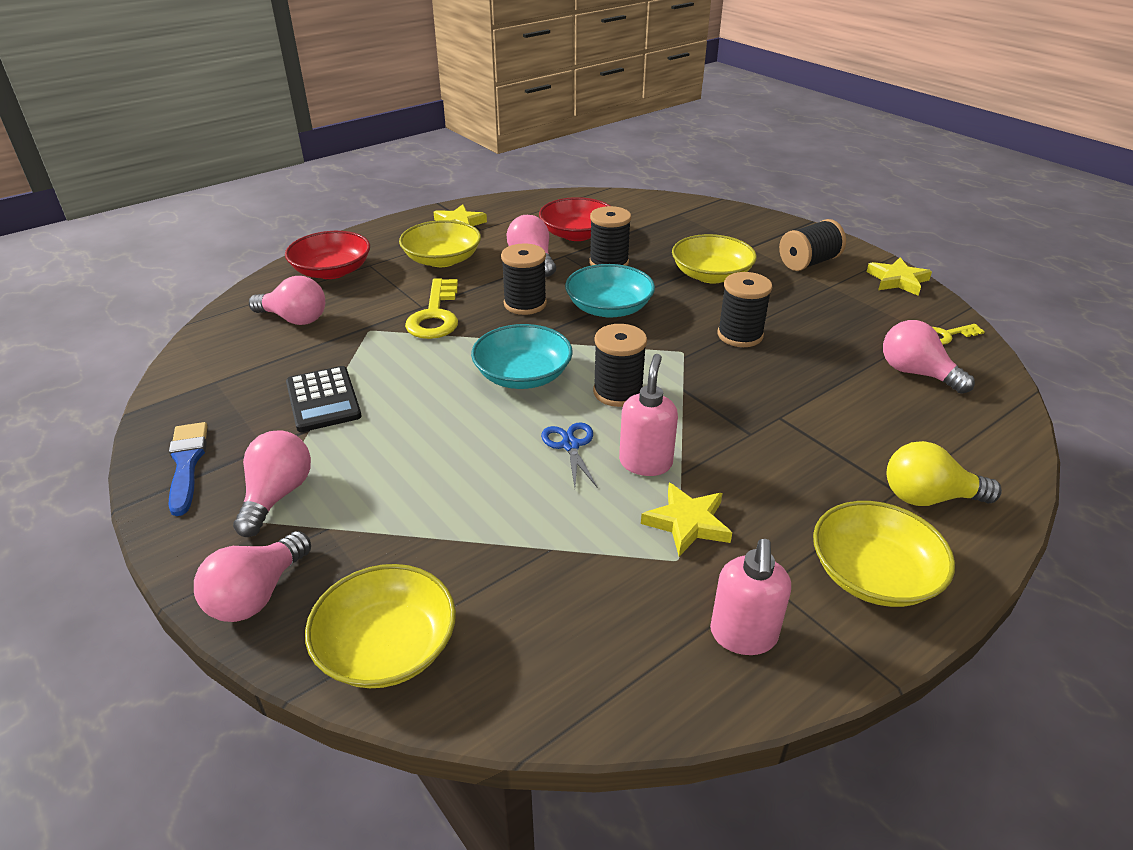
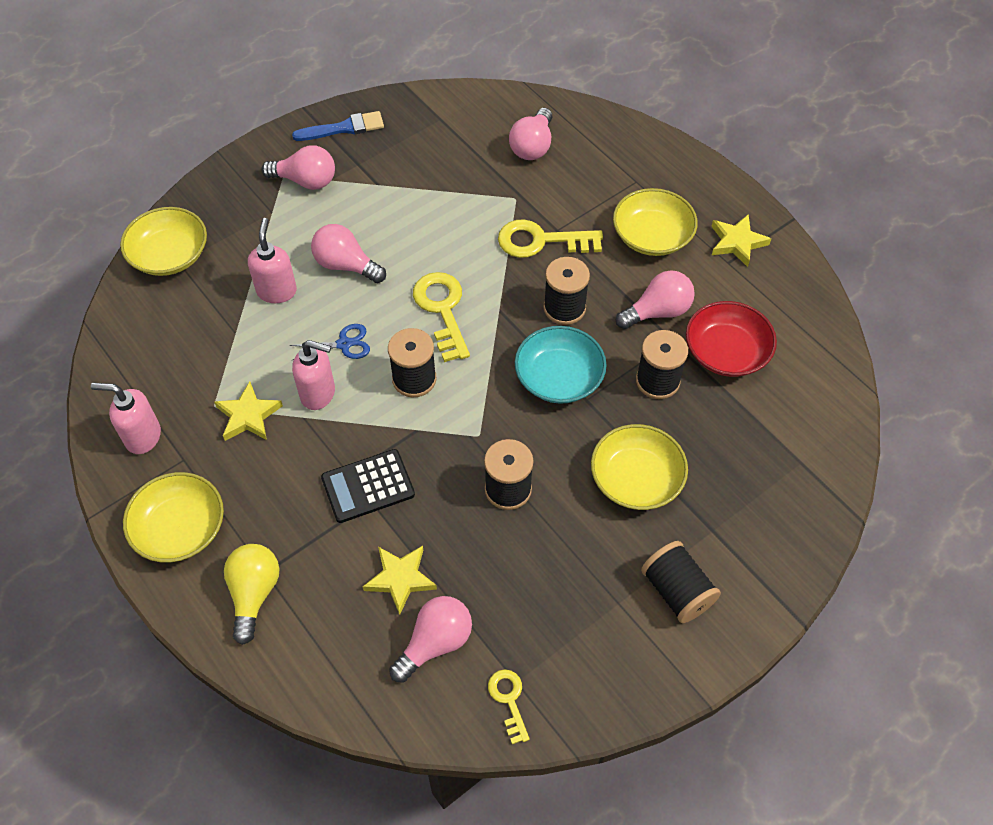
camera: 90 degrees right, 20 degrees up
pink light bulb [194,531,311,622] -> pink light bulb moved to [311,224,386,283]
red bowl [285,231,370,279] -> none
black calculator [286,366,362,432] -> black calculator moved to [321,449,415,523]
turquoise bowl [471,324,573,389] -> yellow key [413,272,470,362]
yellow star [867,257,932,296] -> yellow star moved to [363,546,437,615]
none -> pink soap dispenser [248,218,297,303]

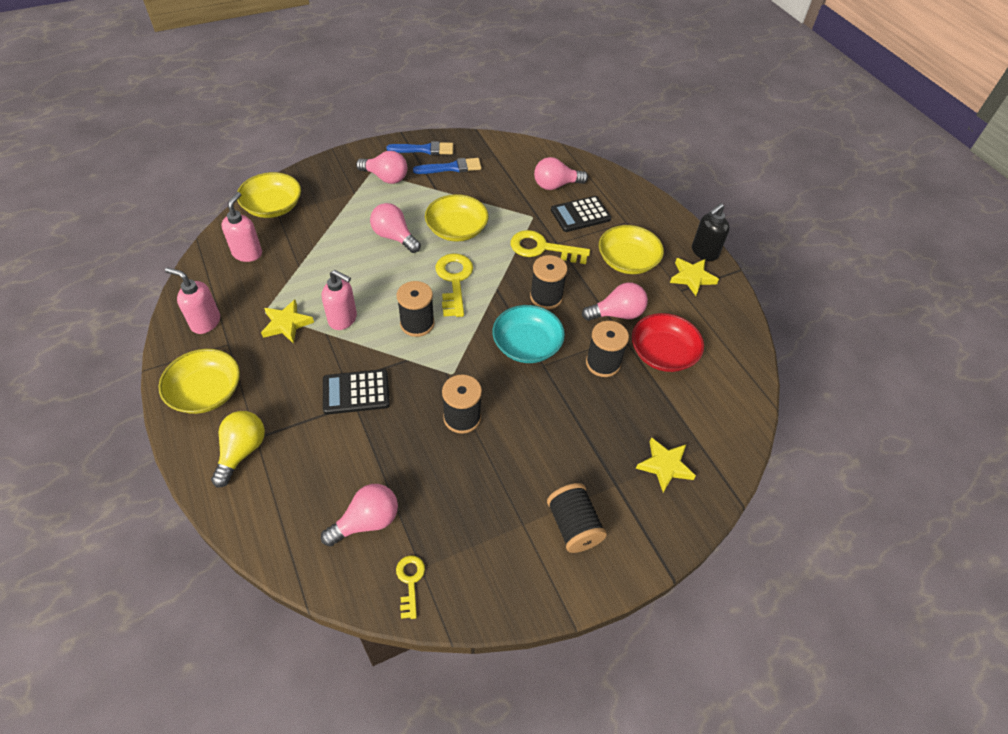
camera: 10 degrees right, 5 degrees down
pink soap dispenser [248,218,297,303] -> pink soap dispenser moved to [221,192,262,262]
blue scissors [289,324,370,360] -> none
yellow star [363,546,437,615] -> yellow star moved to [636,437,696,492]
pink light bulb [509,108,552,160] -> pink light bulb turned 45 degrees clockwise [534,157,588,190]
yellow bowl [591,424,688,510] -> yellow bowl moved to [425,194,489,242]
none -> blue brush [413,158,481,174]
none -> black calculator [551,196,611,232]
none -> black soap dispenser [692,203,730,261]

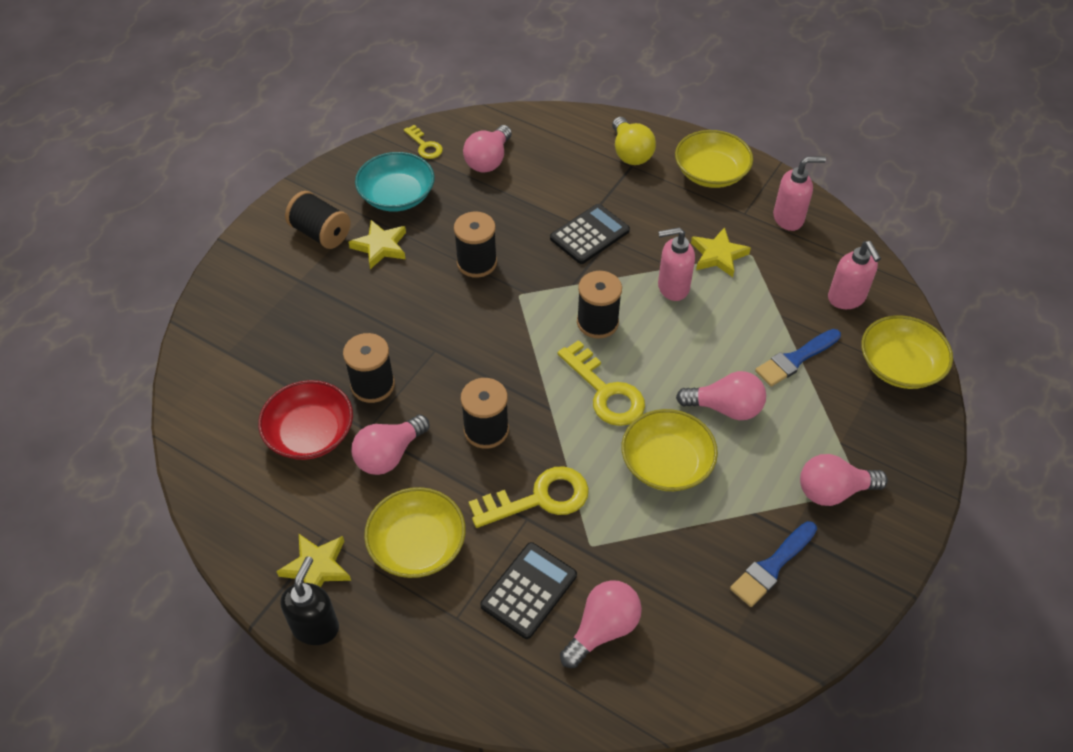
camera: 150 degrees right, 0 degrees up
blue brush [387,141,453,155] -> blue brush moved to [755,329,841,387]
turquoise bowl [492,305,565,363] -> turquoise bowl moved to [355,152,435,212]
yellow star [636,437,696,492] -> yellow star moved to [349,220,406,269]

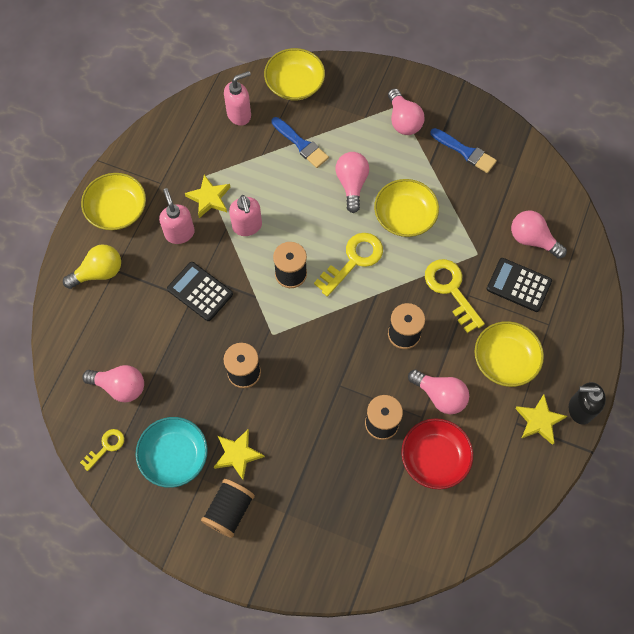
camera: 100 degrees left, 15 degrees up
pink soap dispenser [773,156,826,231] -> pink soap dispenser moved to [159,188,195,244]

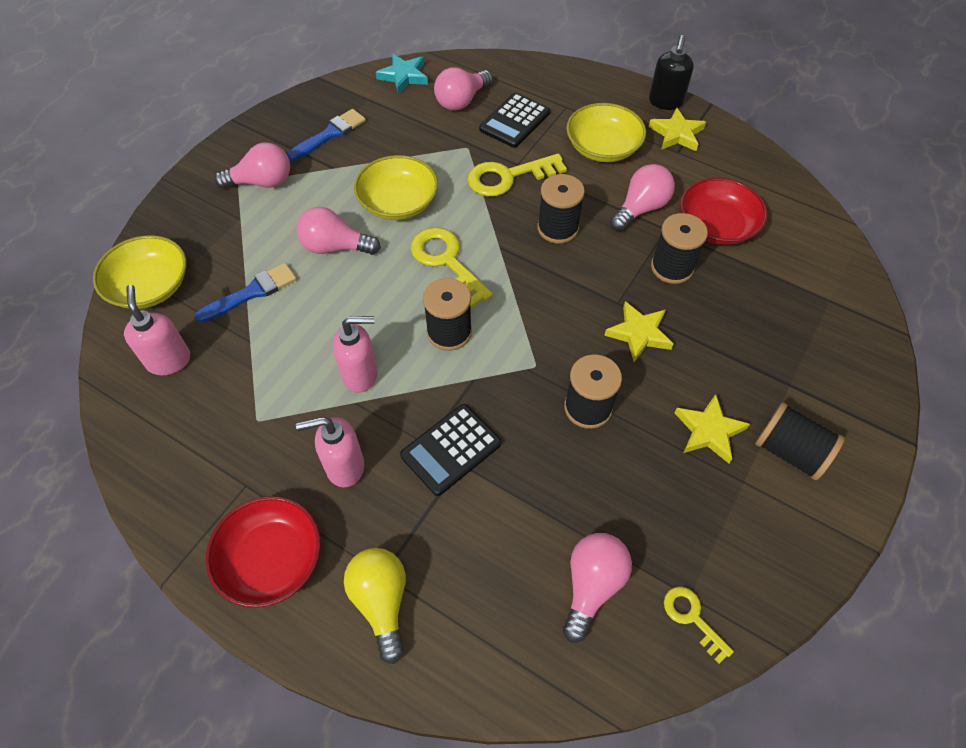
camera: 80 degrees left, 10 degrees down
yellow bowl [81,173,146,230] -> red bowl [206,496,321,608]
turquoise bowl [136,417,208,488] -> none
yellow star [185,175,231,218] -> yellow star moved to [604,301,673,362]
none -> turquoise star [376,54,428,94]

